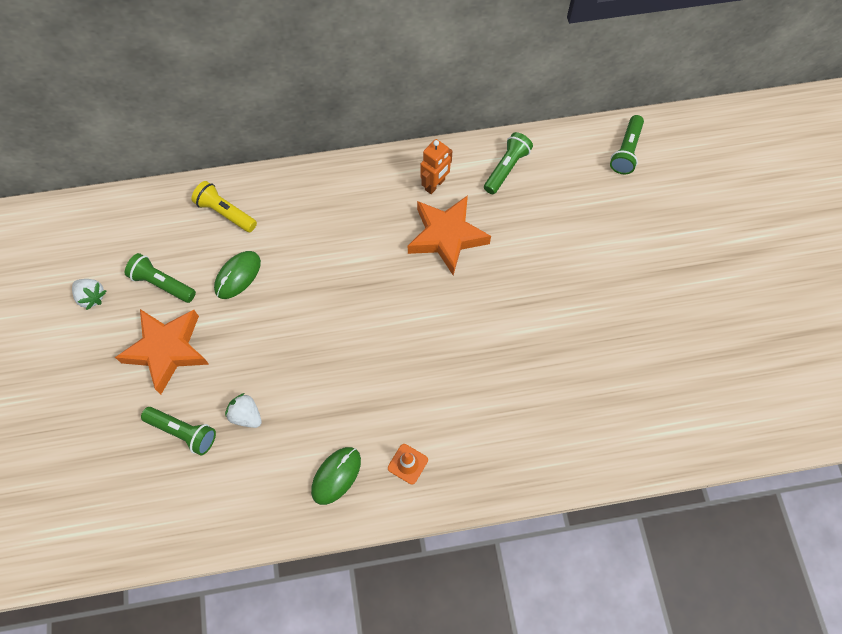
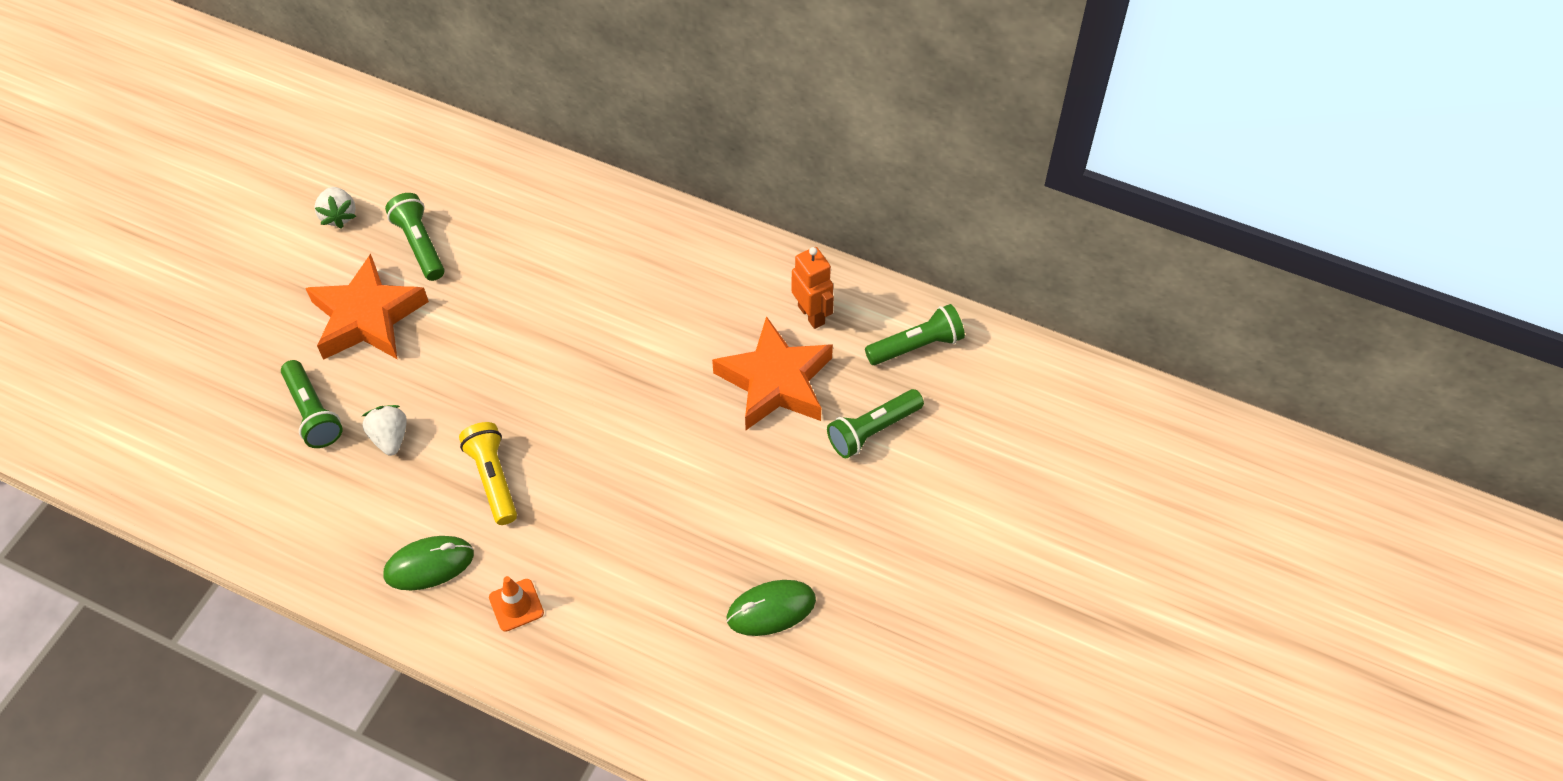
camera: 35 degrees right, 10 degrees down
yellow flashlight [191,181,257,232] -> yellow flashlight moved to [459,422,517,525]
green mouse [214,251,261,299] -> green mouse moved to [726,580,816,636]
orange robot [421,139,452,194] -> orange robot turned 105 degrees counterclockwise [791,247,834,329]
green flashlight [610,115,644,174] -> green flashlight moved to [827,389,924,458]

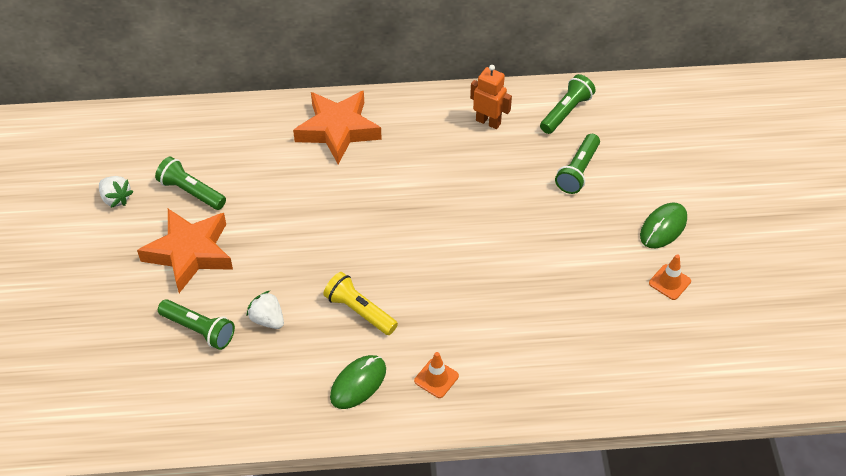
camera: 30 degrees left, 5 degrees down
orange star [712,316,833,430] -> orange star moved to [293,91,382,164]
green mouse [726,580,816,636] -> green mouse moved to [640,202,687,248]
none -> orange traffic cone [649,254,691,300]

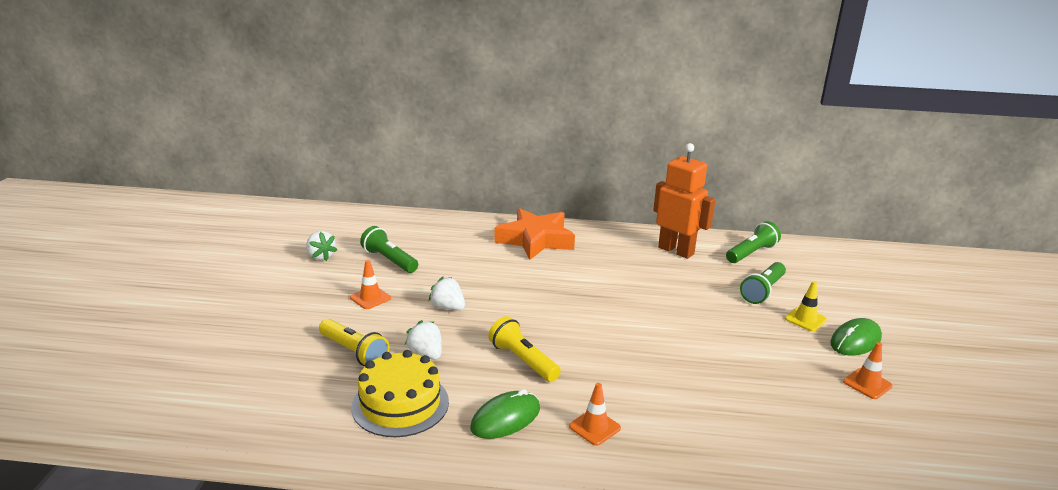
camera: 10 degrees right, 25 degrees down
orange star [137,209,233,293] -> orange traffic cone [350,260,391,309]
green flashlight [158,299,235,350] -> yellow flashlight [319,319,389,366]
orange robot [470,65,512,129] -> orange robot [653,143,715,259], size x1.53
none -> yellow cake [351,350,449,437]
none -> white strawberry [429,277,465,310]
none -> yellow traffic cone [785,281,827,331]

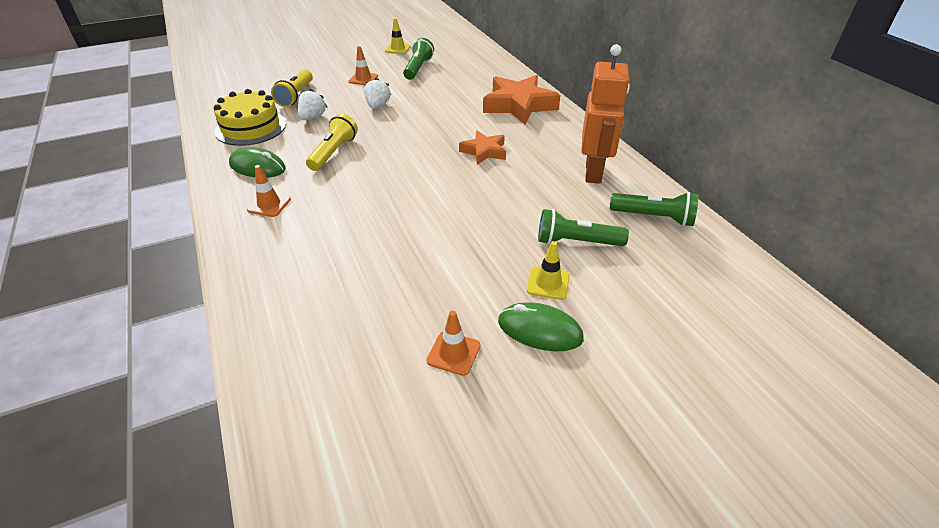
camera: 60 degrees right, 15 degrees up
white strawberry [306,231,337,261] -> yellow traffic cone [385,18,411,54]
none -> orange star [459,131,506,165]

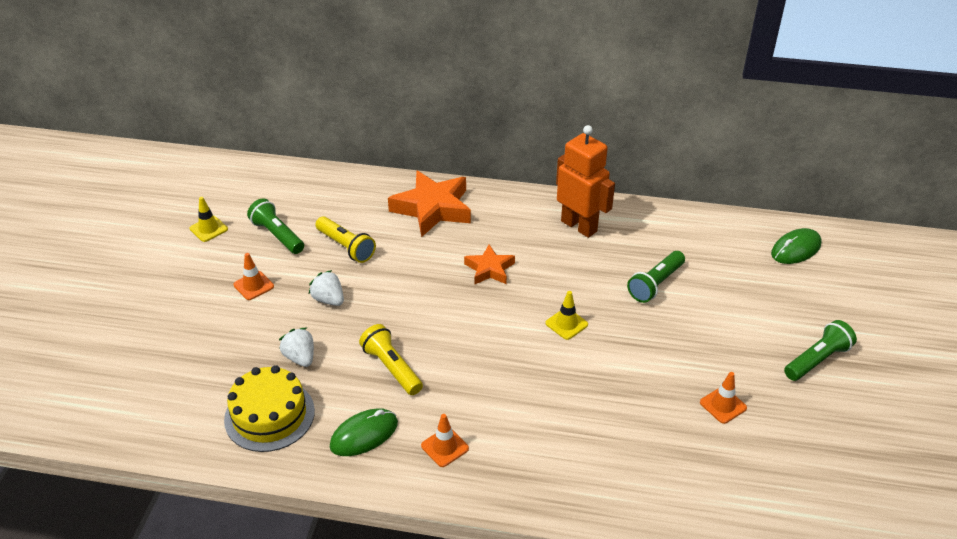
camera: 55 degrees left, 0 degrees up
yellow flashlight [271,70,313,107] -> yellow flashlight moved to [315,216,376,263]
green mouse [498,302,584,351] -> green mouse moved to [771,228,822,264]
yellow traffic cone [527,241,570,300] -> yellow traffic cone moved to [545,291,588,340]
green flashlight [610,192,699,227] -> green flashlight moved to [784,320,857,381]

